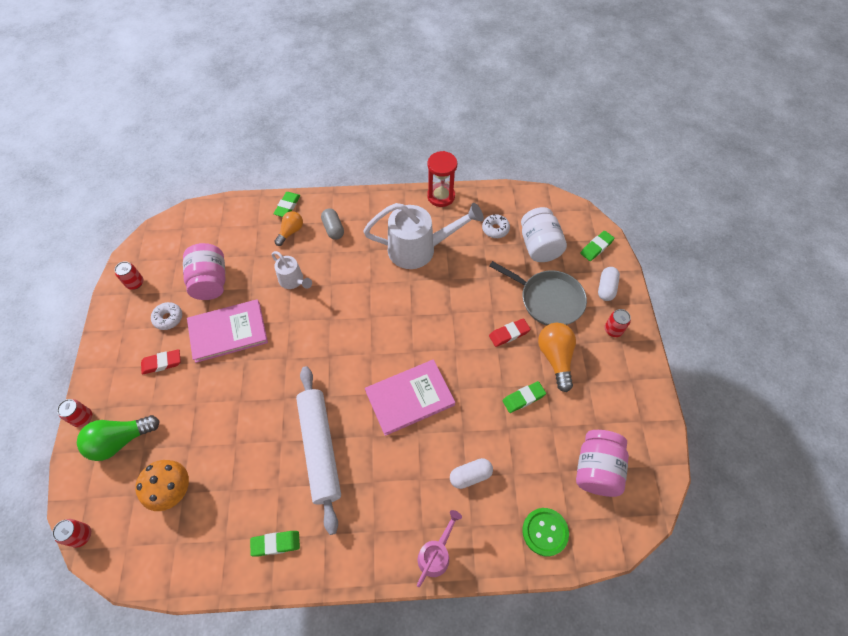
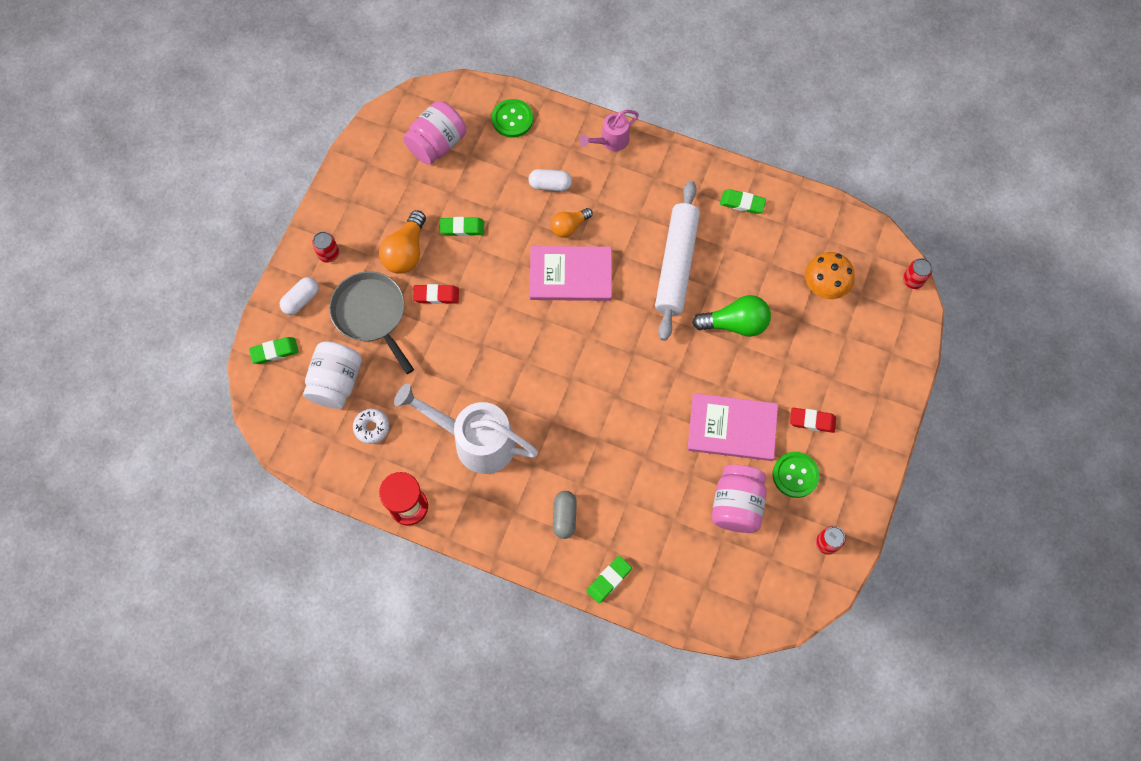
camera: 155 degrees left, 10 degrees up
red can [57,399,92,427] -> none
green light bulb [77,415,160,461] -> green light bulb moved to [692,295,771,337]
white donut [151,302,182,330] -> green button [773,452,820,498]
white watering can [272,251,312,289] -> none
orange light bulb [274,211,303,246] -> orange light bulb moved to [551,208,593,238]

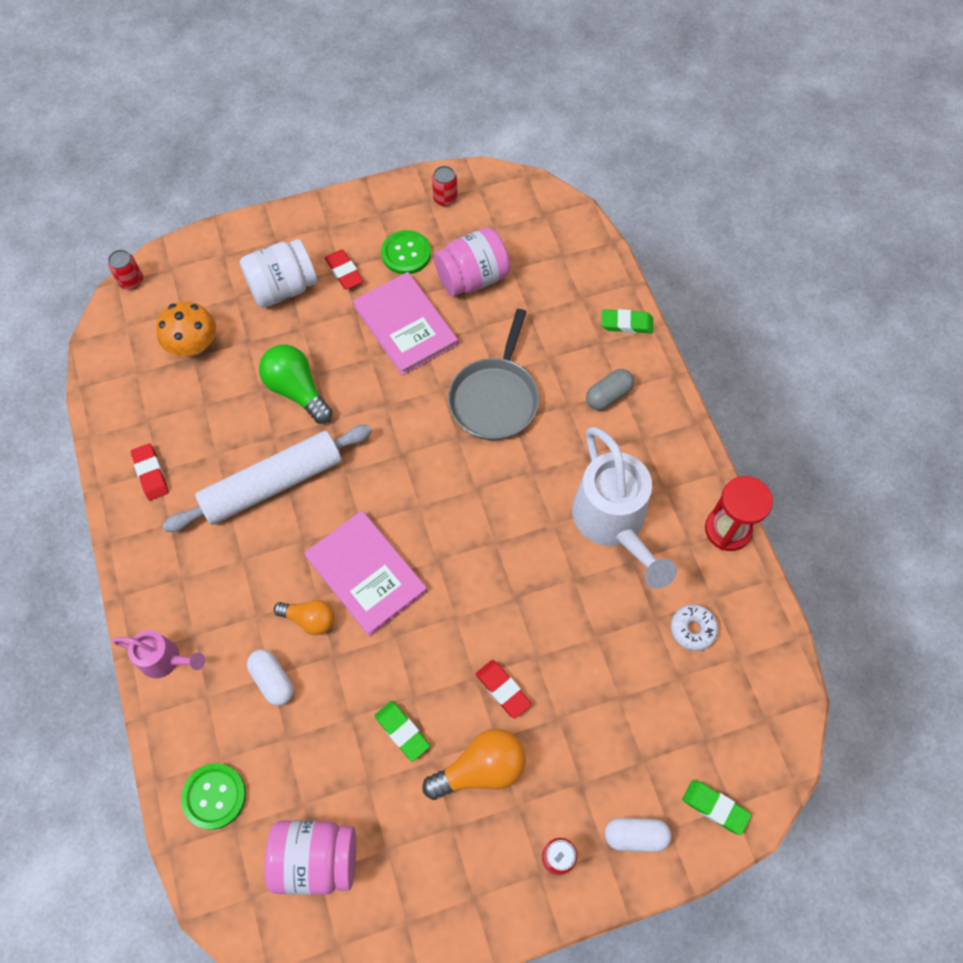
camera: 130 degrees left, 5 degrees down
white jar [303,341,362,409] -> white jar moved to [240,239,317,308]
grey pan [329,271,414,374] -> grey pan moved to [448,309,539,440]
green eraser [720,189,766,214] -> red eraser [131,443,169,501]

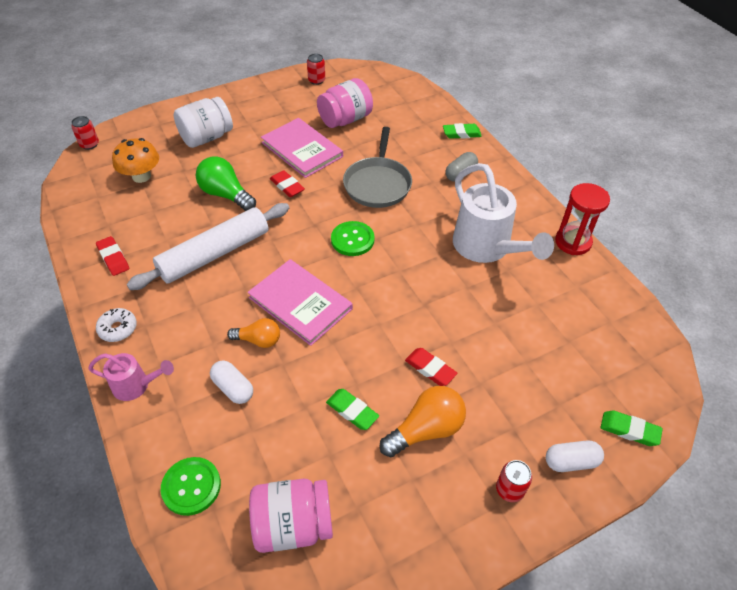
camera: 10 degrees left, 15 degrees down
red eraser [325,249,363,289] -> red eraser moved to [270,170,305,197]
green button [381,230,431,274] -> green button moved to [331,221,375,256]
white donut [671,604,718,651] -> white donut moved to [96,308,137,342]

